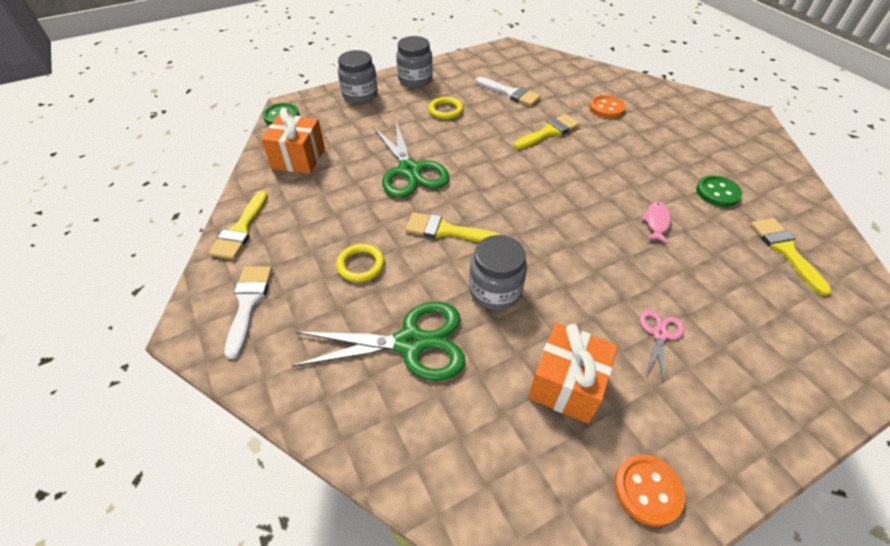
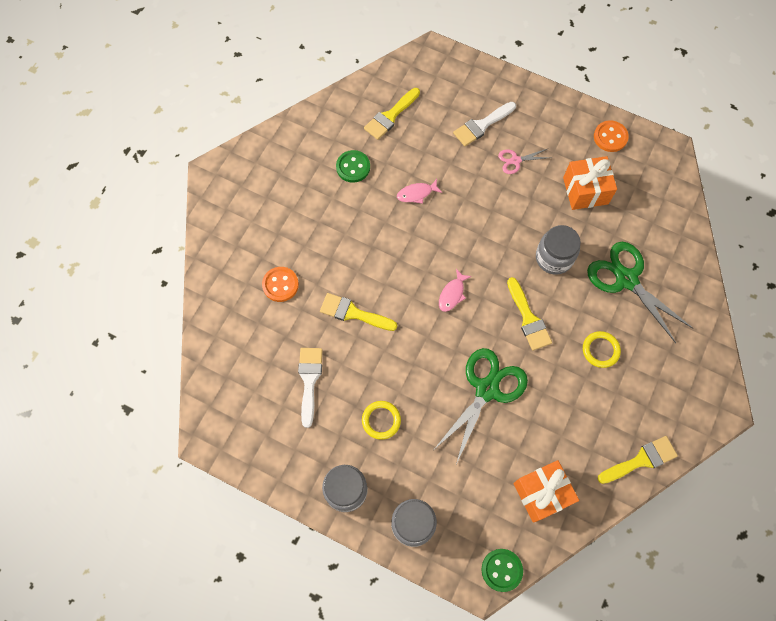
camera: 125 degrees left, 20 degrees up
white brush [224,266,272,359] -> white brush moved to [453,102,516,146]
none -> pink fish [439,269,472,312]

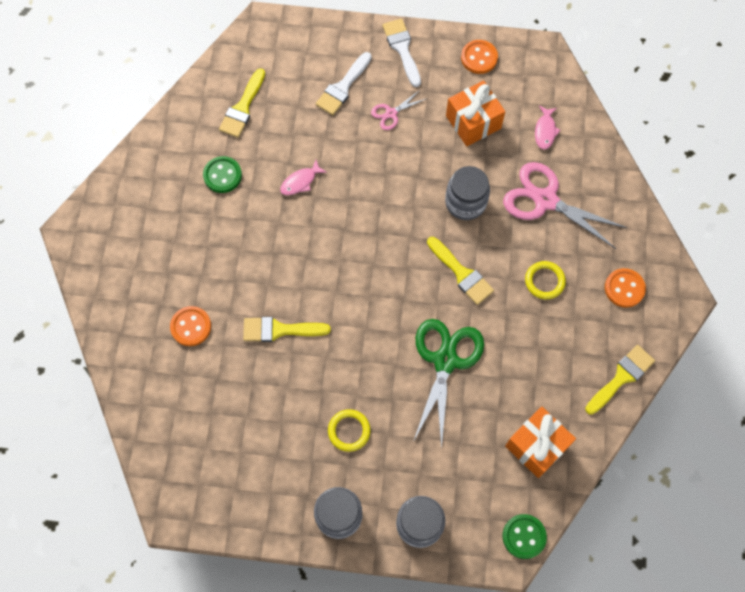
camera: 20 degrees left, 0 degrees up
white brush [298,348,322,428] -> white brush moved to [382,18,421,87]
pink fish [439,269,472,312] -> pink fish moved to [535,106,561,150]
green scissors [587,242,693,343] -> pink scissors [503,162,627,249]
none -> orange button [605,268,646,308]

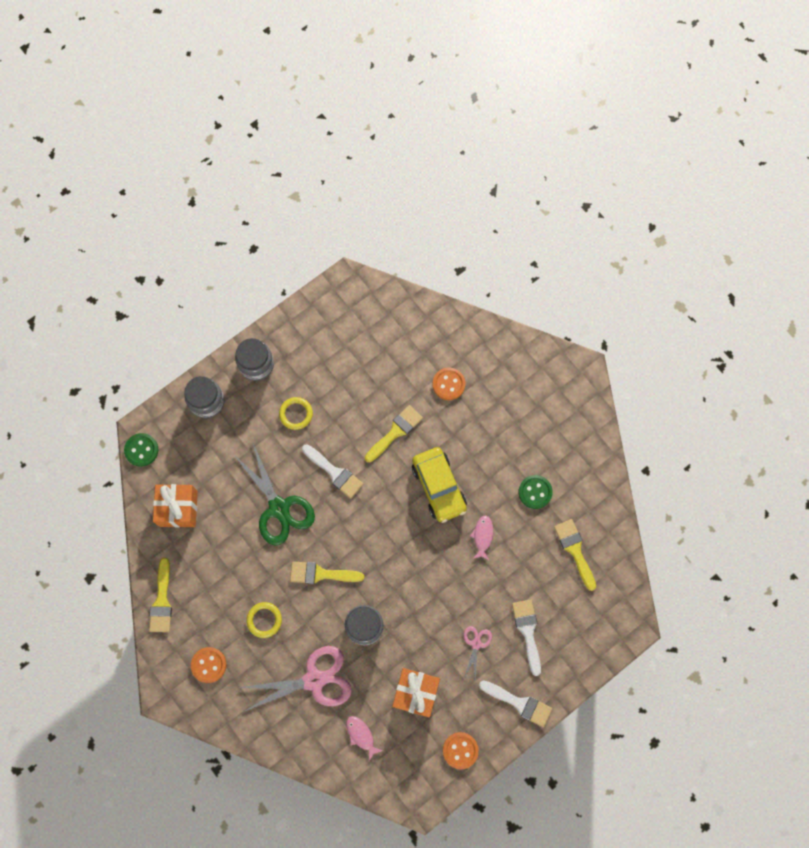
camera: 135 degrees right, 5 degrees up
none -> white brush [302,444,363,498]
none -> yellow car [412,447,467,523]

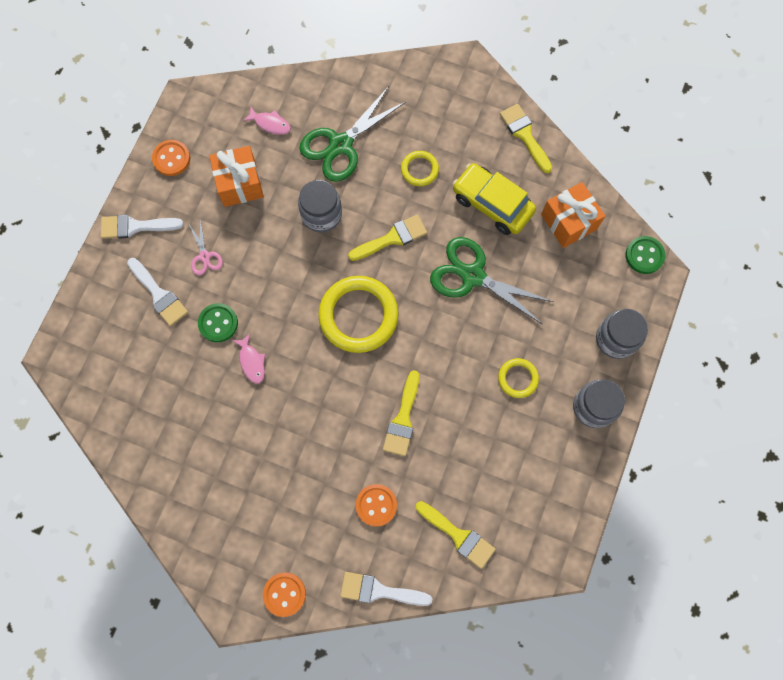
camera: 150 degrees right, 0 degrees up
orange button [191,647,226,683] -> orange button moved to [263,573,306,617]
pink scissors [239,646,352,711] -> green scissors [299,86,407,182]
white brush [302,444,363,498] -> white brush moved to [340,572,432,606]
yellow car [412,447,467,523] -> yellow car moved to [453,163,536,235]
green button [519,475,553,509] -> green button moved to [198,303,238,342]
yellow brush [554,519,596,591] -> yellow brush moved to [416,501,496,569]
none -> yellow ring [318,276,399,353]

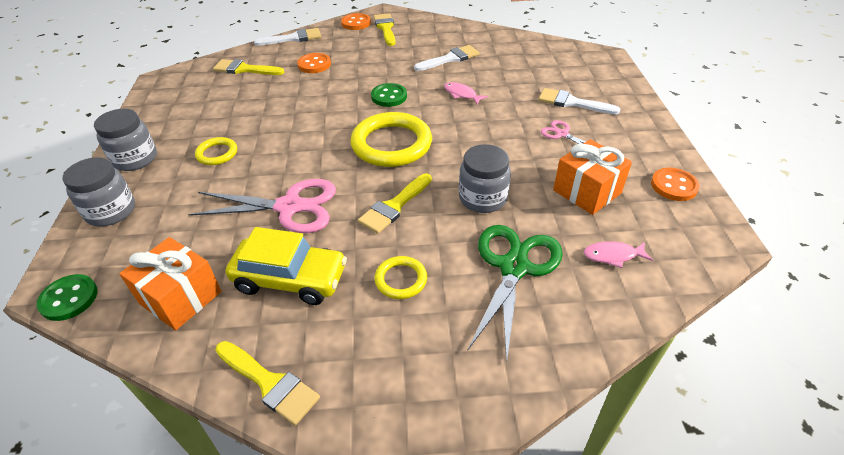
camera: 155 degrees right, 30 degrees down
white brush [101,215,184,239] -> white brush moved to [414,45,480,71]
green button [198,303,238,342] -> green button moved to [371,83,407,107]
yellow brush [383,370,419,456] -> yellow brush moved to [374,13,396,46]
green scissors [430,237,554,324] -> pink scissors [188,179,336,233]

